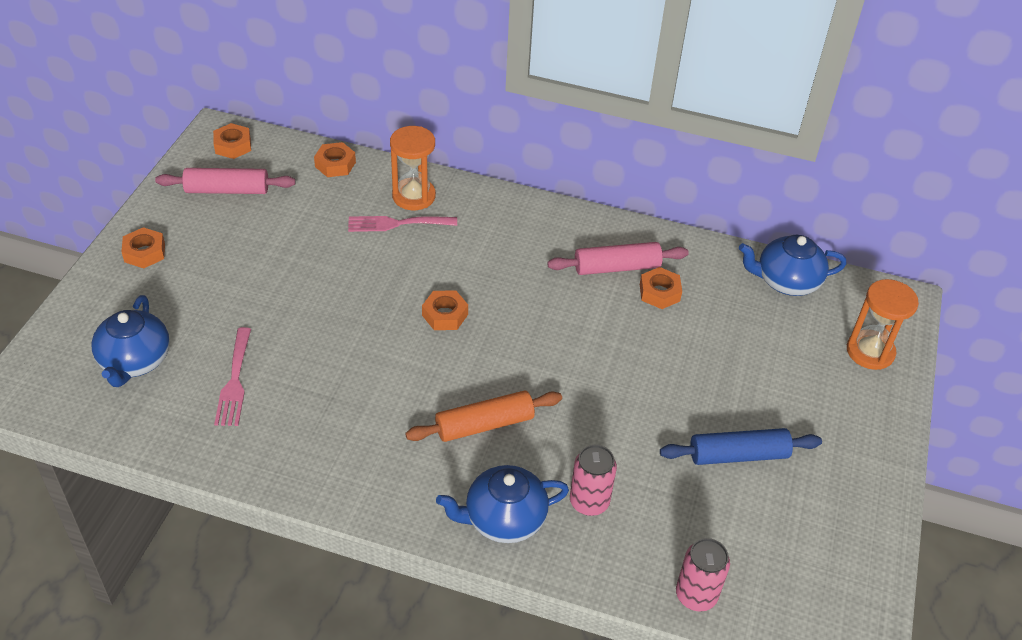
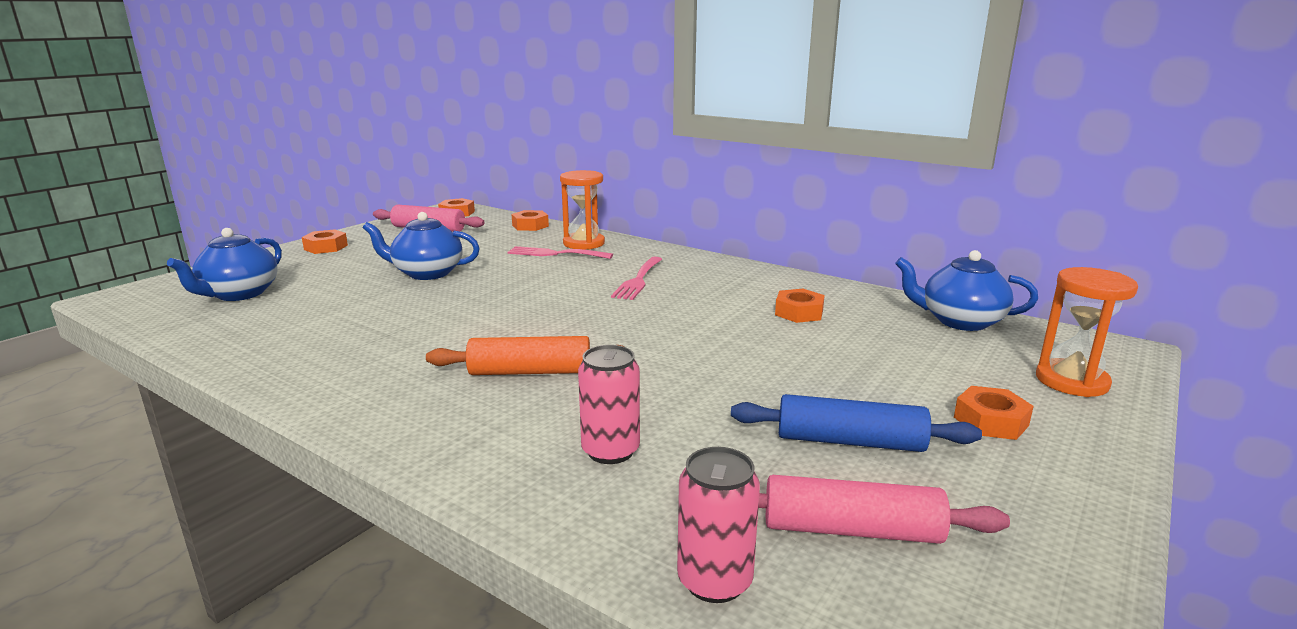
camera: 20 degrees right, 25 degrees down
pink fork [214,327,251,426] -> pink fork moved to [611,257,662,300]
orange nut [422,290,468,330] -> orange nut moved to [954,386,1034,440]
blue teapot [436,465,569,543] -> blue teapot moved to [363,212,480,280]
pink rolling pin [547,242,689,275] -> pink rolling pin moved to [758,475,1010,544]

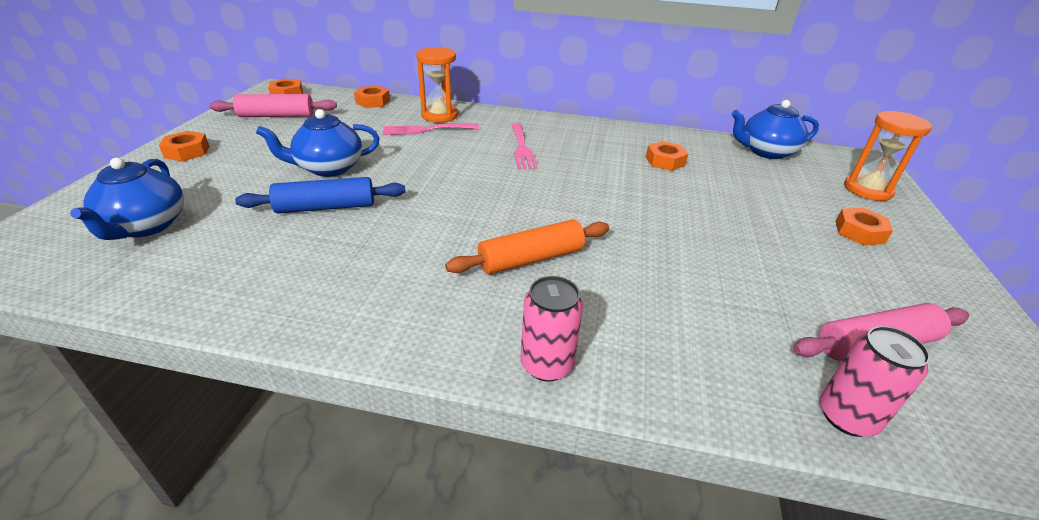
camera: 25 degrees left, 15 degrees up
pink can [578,345,640,464] -> pink can moved to [521,276,583,381]
blue rolling pin [731,394,982,452] -> blue rolling pin moved to [235,177,406,213]

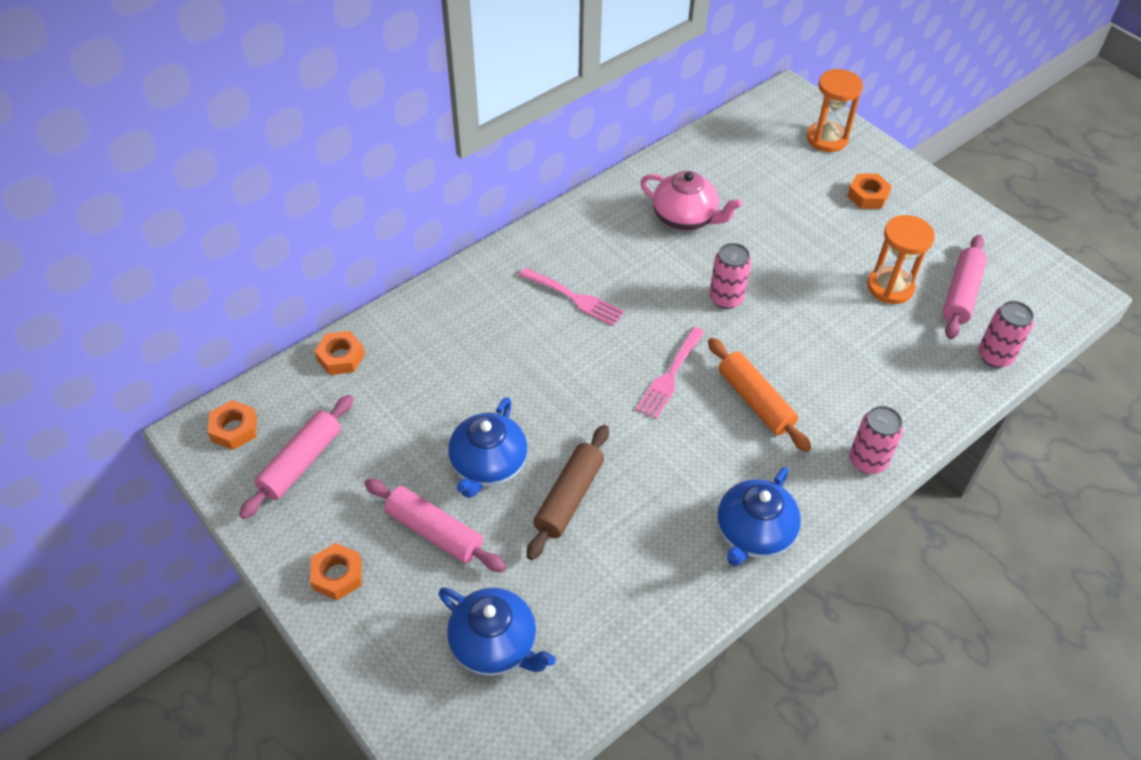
camera: 50 degrees left, 15 degrees up
blue rolling pin [235,177,406,213] -> brown rolling pin [527,425,609,560]
pink fork [383,123,479,135] -> pink fork moved to [636,327,705,419]
orange hourglass [416,47,458,123] -> orange hourglass moved to [867,215,935,304]
orange rolling pin [445,219,609,274] -> orange rolling pin turned 45 degrees counterclockwise [708,338,811,452]
orange nut [646,141,688,171] -> pink teapot [640,171,742,231]
blue teapot [732,100,819,159] -> blue teapot moved to [717,467,801,566]
none -> pink rolling pin [364,479,506,572]
none -> pink can [709,243,752,309]

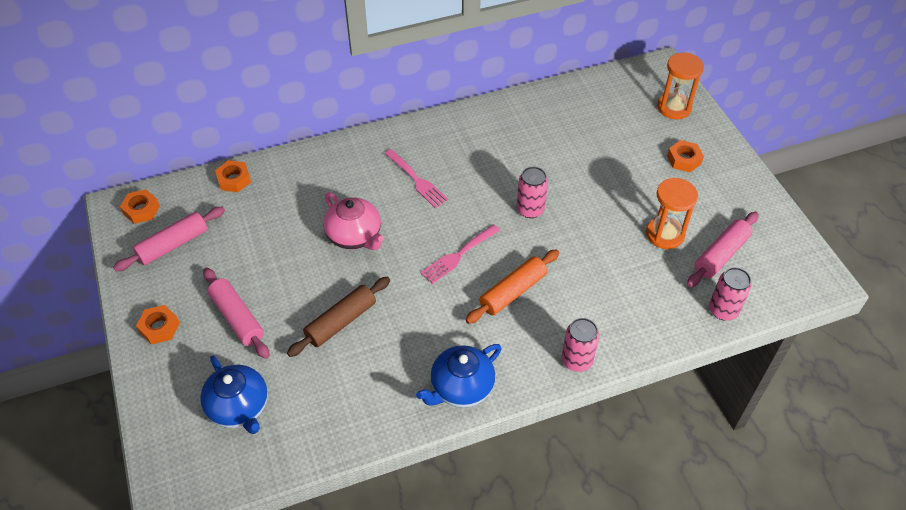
camera: 20 degrees right, 0 degrees up
blue teapot [448,397,528,498] -> none
pink teapot [640,171,742,231] -> pink teapot moved to [323,192,384,250]
orange rolling pin [708,338,811,452] -> orange rolling pin turned 60 degrees clockwise [466,249,559,324]

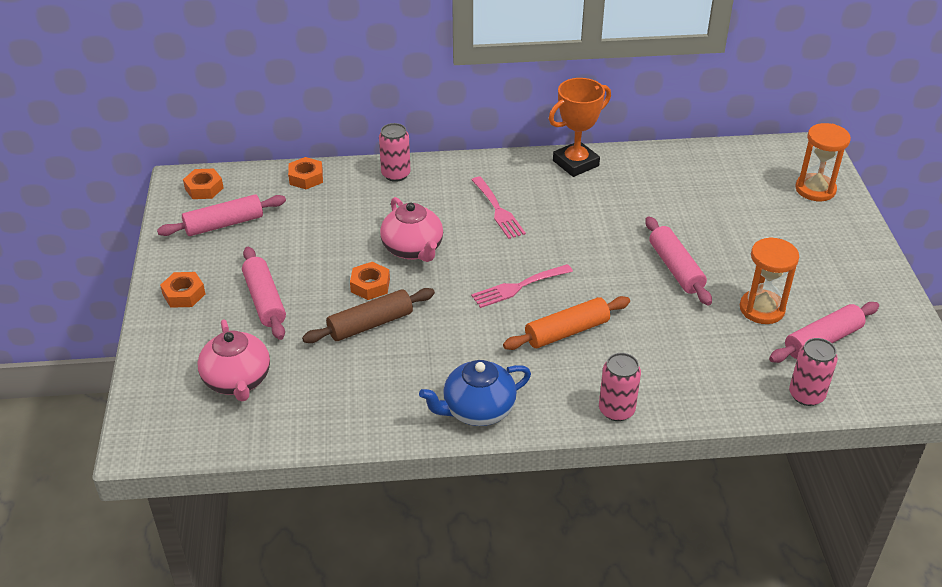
camera: 15 degrees right, 10 degrees down
blue teapot [200,355,268,434] -> pink teapot [197,320,270,401]
pink can [517,166,548,218] -> pink can moved to [379,123,411,182]
orange nut [667,140,704,172] -> orange nut moved to [350,262,390,300]
none -> orange trophy [549,78,611,177]
none -> pink rolling pin [645,217,712,305]

